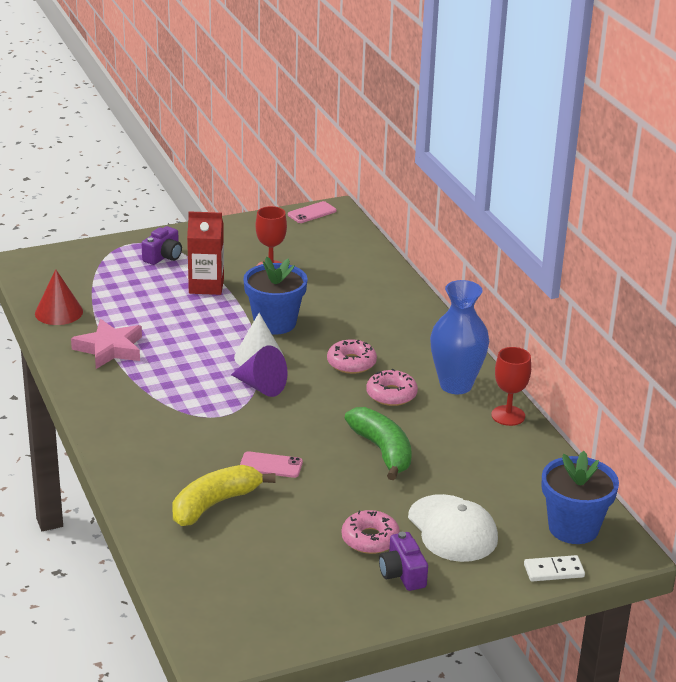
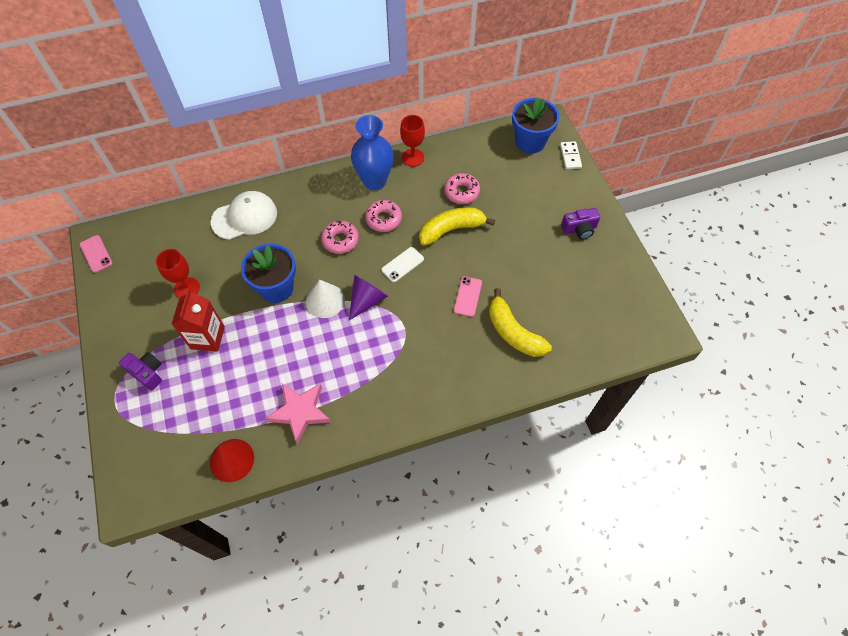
camera: 85 degrees left, 30 degrees up
pink donut [342,510,400,554] -> pink donut moved to [444,173,480,204]
green banana [345,407,412,480] -> yellow banana [419,207,495,246]
white cap [408,494,498,562] -> white cap moved to [210,191,277,240]
none -> white phone [381,247,424,282]

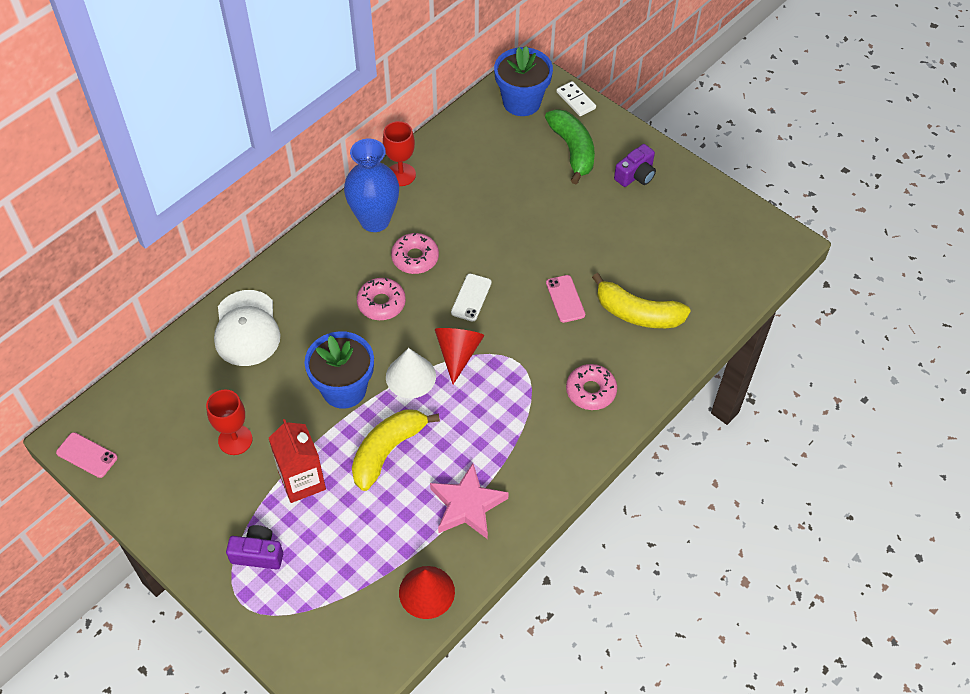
camera: 30 degrees left, 5 degrees down
white cap [210,191,277,240] -> white cap turned 135 degrees clockwise [214,290,281,366]
purple cone [349,275,388,320] -> red cone [435,328,484,384]
yellow banana [419,207,495,246] -> yellow banana moved to [352,409,440,491]
pink donut [444,173,480,204] -> pink donut moved to [566,364,617,410]
none -> green banana [545,109,595,184]

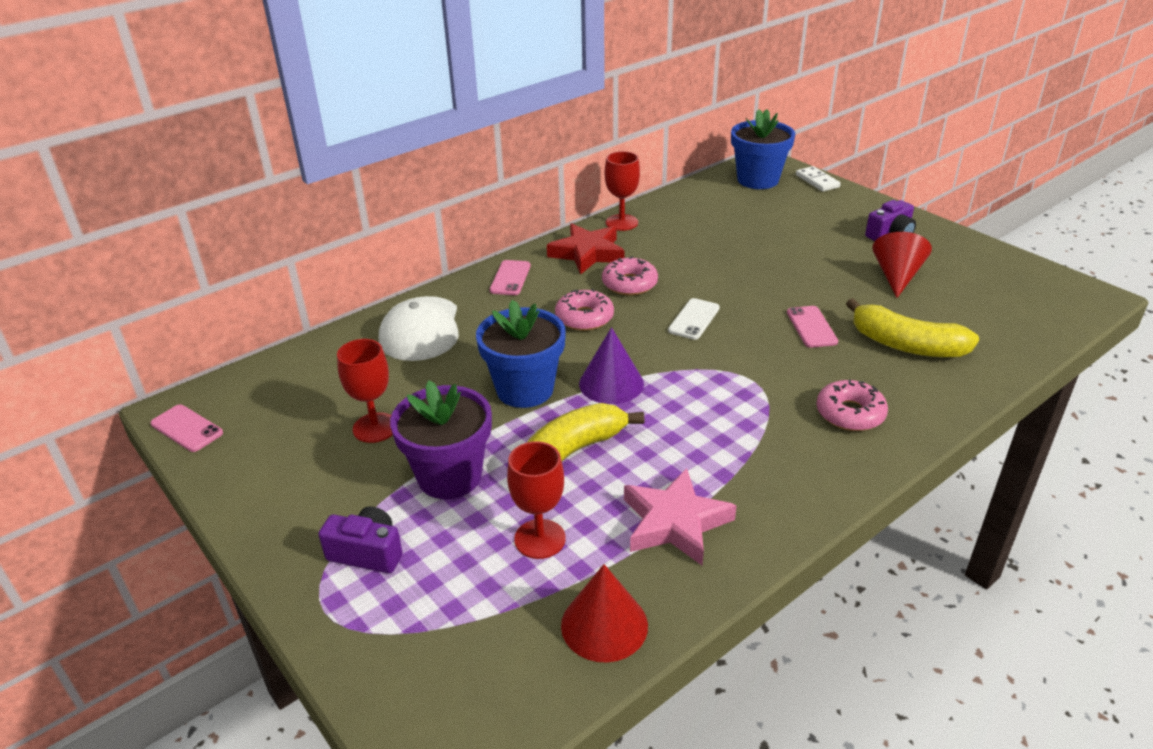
camera: 10 degrees right, 20 degrees down
red carton [269,419,326,503] -> purple flower pot [390,380,492,499]
blue vase [344,139,399,232] -> red star [547,223,625,275]
white cone [386,348,436,398] -> purple cone [579,327,644,404]
red cone [435,328,484,384] -> red cone moved to [872,232,932,298]
green banana [545,109,595,184] -> none
none -> pink phone [490,260,531,295]
none -> red goblet [507,441,566,559]

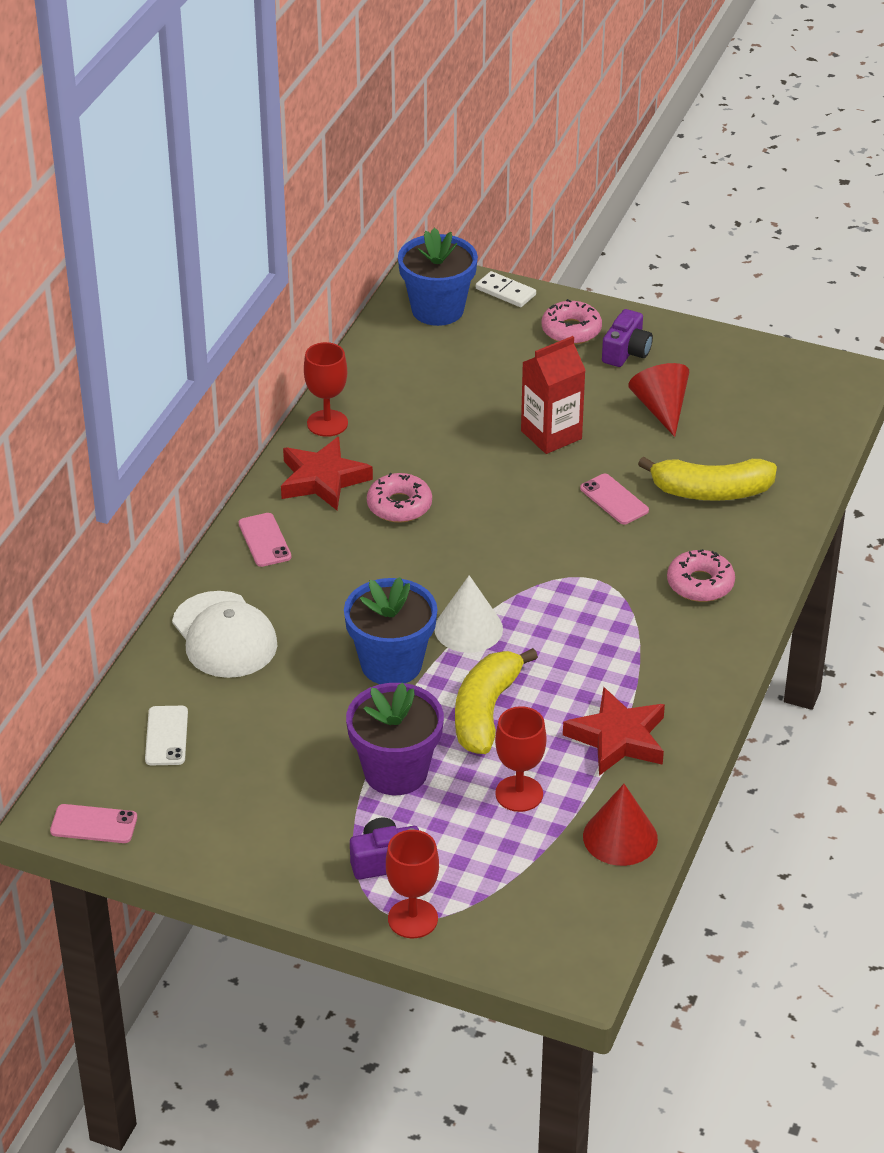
camera: 30 degrees left, 5 degrees up
red goblet [337,339,393,443] -> red goblet moved to [386,830,439,938]
pink donut [555,289,614,331] -> pink donut moved to [542,299,602,345]
purple cone [579,327,644,404] -> white cone [435,575,503,653]
pink star [624,468,737,565] -> red star [563,687,665,776]
white phone [668,298,720,340] -> white phone moved to [145,706,188,765]
none -> red carton [521,336,586,454]

